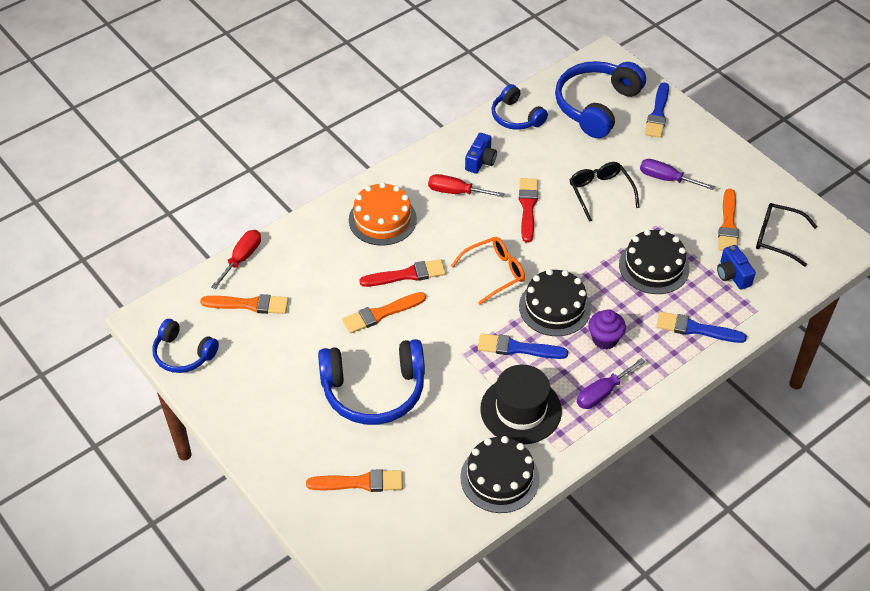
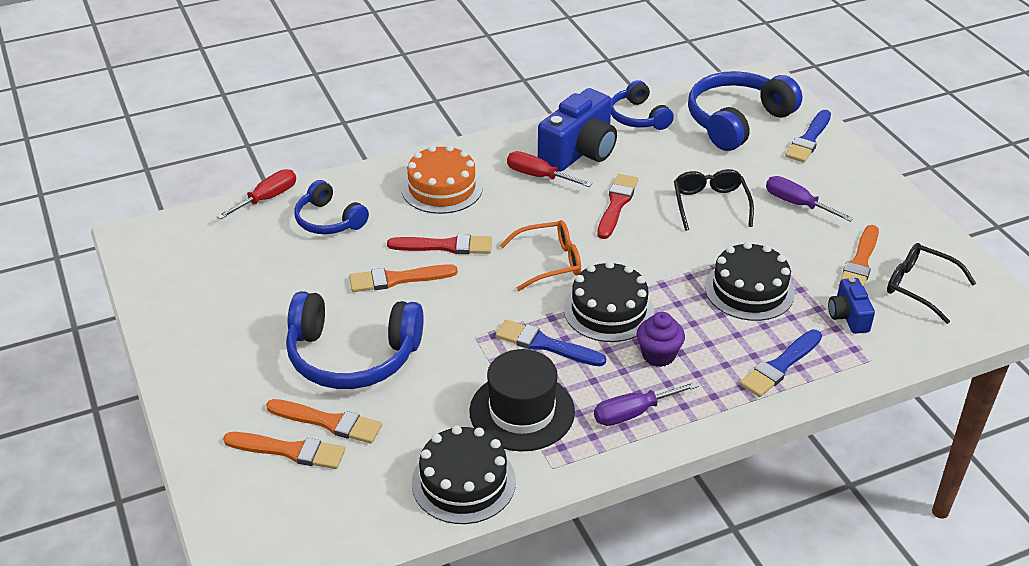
camera: 15 degrees right, 10 degrees down
blue headphones [152,319,219,373] -> blue headphones moved to [294,180,369,234]
orange brush [200,294,289,314] -> orange brush moved to [266,399,382,444]
blue camera [465,133,497,174] -> blue camera [538,88,617,172], size x1.90
blue brush [656,312,747,343] -> blue brush turned 75 degrees counterclockwise [740,330,822,397]

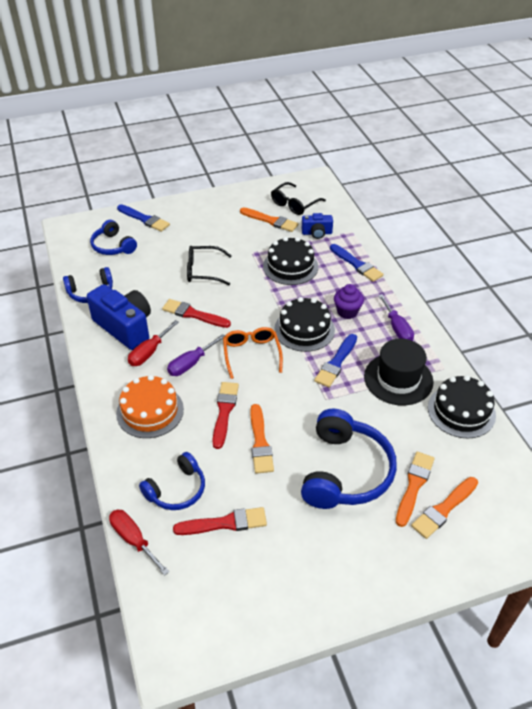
camera: 85 degrees left, 5 degrees up
orange brush [223,432,345,469] -> orange brush turned 150 degrees counterclockwise [411,477,478,539]
blue headphones [688,71,802,151] -> blue headphones [90,220,137,255], size x0.59
purple screwdriver [766,176,854,222] -> purple screwdriver moved to [167,334,225,376]
none -> red brush [173,507,267,535]

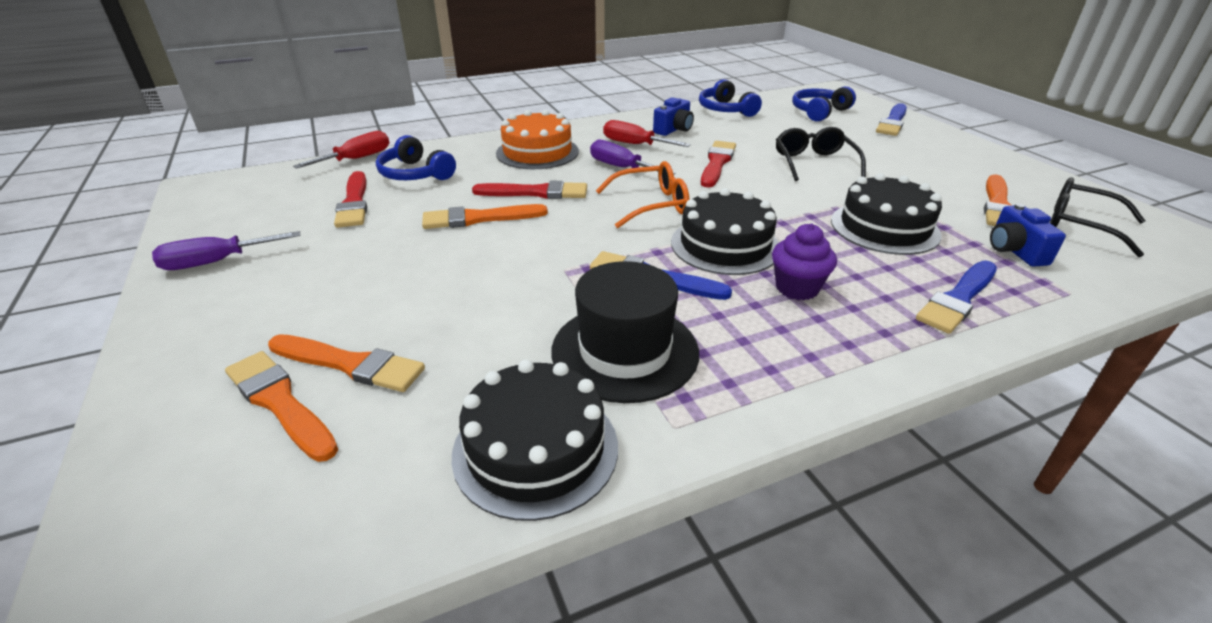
camera: 85 degrees right, 10 degrees down
blue camera [87,284,151,350] -> blue camera [653,97,694,136], size x0.53
blue headphones [301,409,397,509] -> none
purple screwdriver [378,294,414,341] -> purple screwdriver moved to [152,231,300,270]

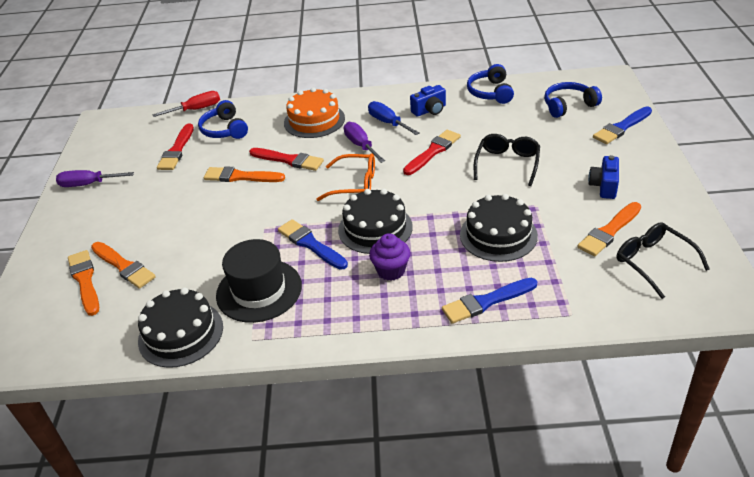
camera: 25 degrees right, 5 degrees up
red screwdriver [603,120,691,147] -> blue screwdriver [368,101,420,135]
blue camera [990,203,1066,267] -> blue camera moved to [588,155,619,199]

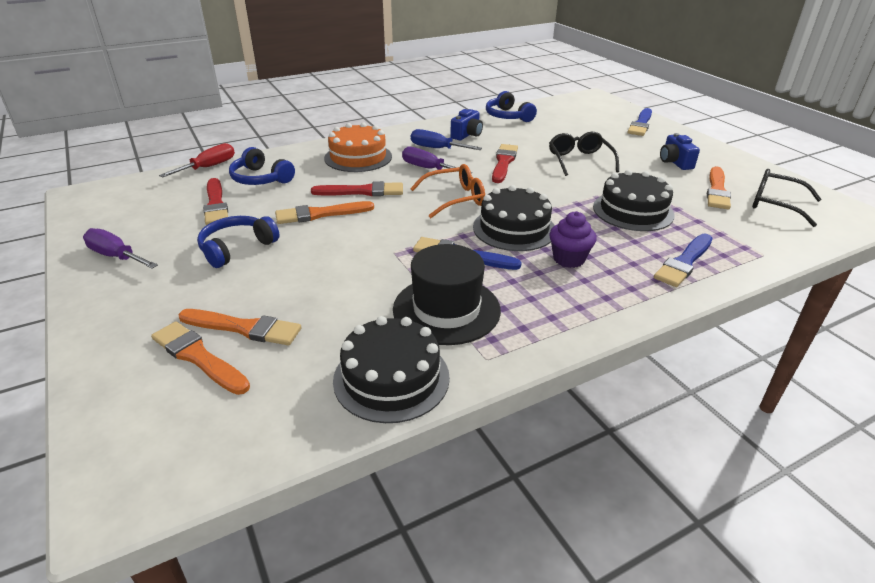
camera: 30 degrees left, 5 degrees down
purple screwdriver [56,170,134,187] -> purple screwdriver turned 60 degrees clockwise [83,228,158,269]
blue headphones [544,82,602,118] -> blue headphones moved to [197,216,279,268]

